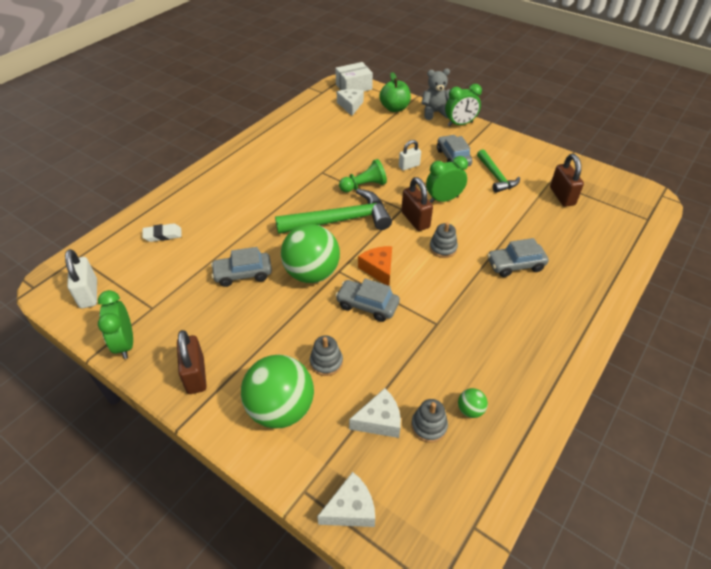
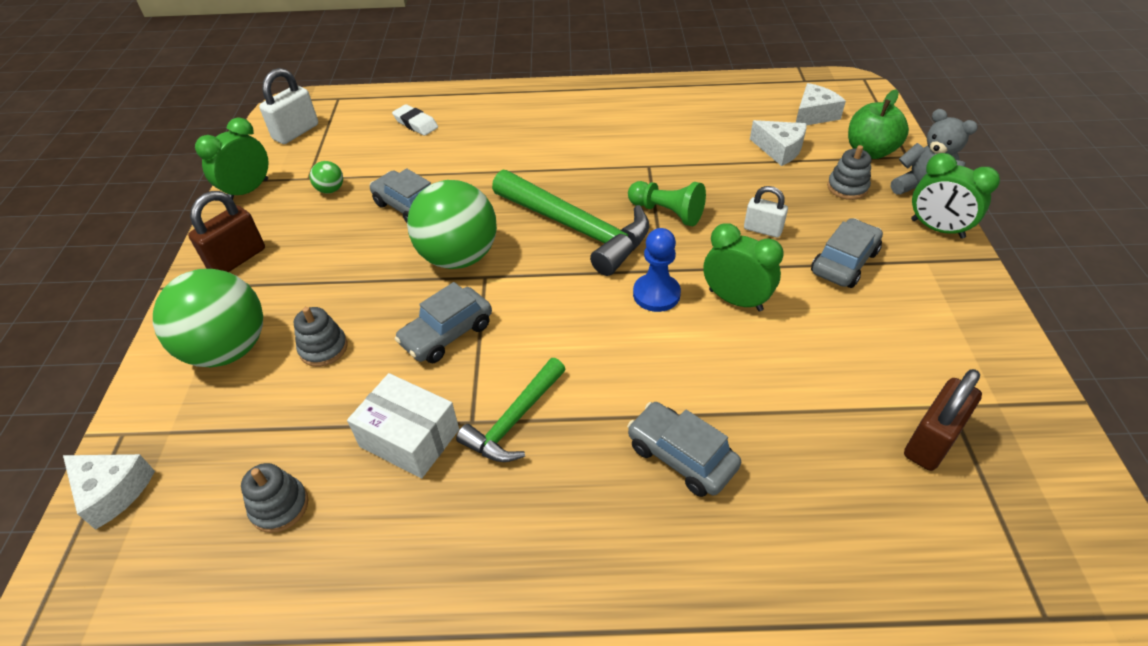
camera: 55 degrees right, 0 degrees up
white box [335,62,373,91] -> white box moved to [347,373,459,478]
grey car [335,278,400,322] -> grey car turned 120 degrees counterclockwise [395,282,492,363]
white cheese [349,388,401,438] -> white cheese moved to [750,120,807,166]
orange cheese [358,246,392,286] -> none
brown padlock [401,177,433,231] -> blue pawn [633,228,681,312]
grey stacking toy [429,222,458,258] -> grey stacking toy moved to [827,145,871,200]
green ball [458,388,488,418] -> green ball moved to [310,161,343,193]
green hammer [477,150,520,193] -> green hammer moved to [456,358,566,462]

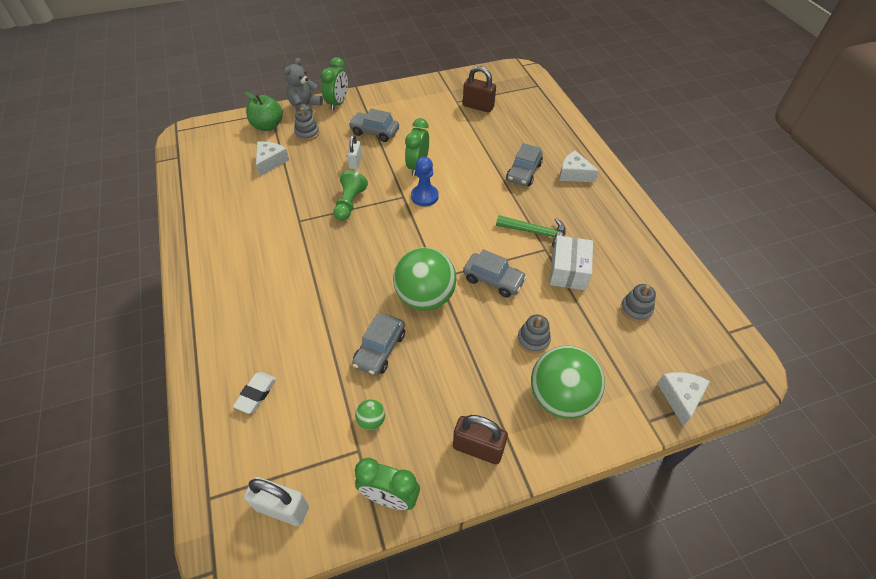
camera: 110 degrees left, 5 degrees up
green hammer [492,170,650,276] -> none
white cheese [796,83,846,125] -> white cheese moved to [559,151,599,182]

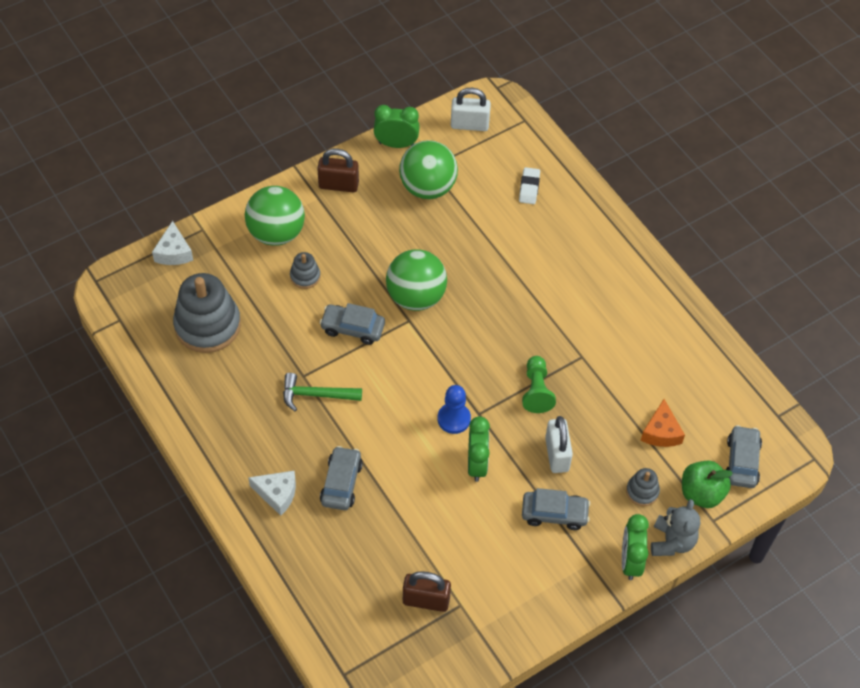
camera: 165 degrees right, 5 degrees up
white cheese [256,141,289,176] -> orange cheese [641,399,685,447]
white padlock [347,134,362,169] -> white padlock [545,416,573,473], size x1.51
grey car [352,313,405,376] -> grey car moved to [726,425,762,488]
green ball [355,400,385,430] -> green ball [399,140,458,199], size x2.42
white box [550,235,593,291] -> none
grey stacking toy [621,284,656,322] -> grey stacking toy [173,273,241,353], size x2.13

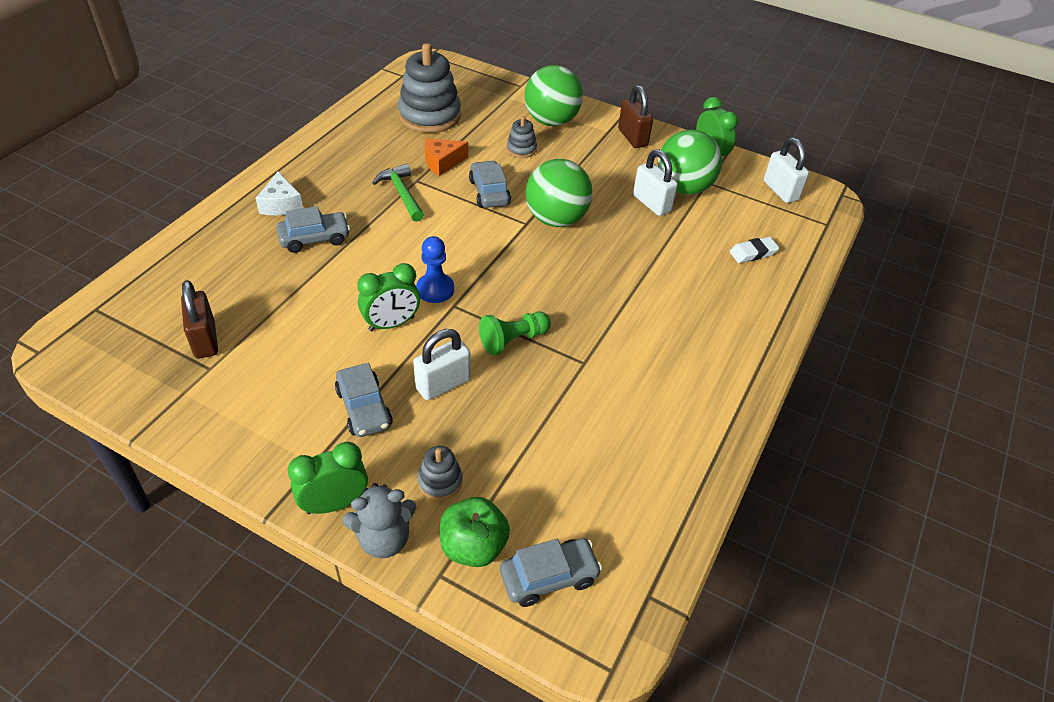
camera: 60 degrees right, 10 degrees down
white cheese [152,221,193,265] -> none
orange cheese [641,399,685,447] -> orange cheese moved to [425,138,468,176]
none -> white padlock [633,149,678,216]

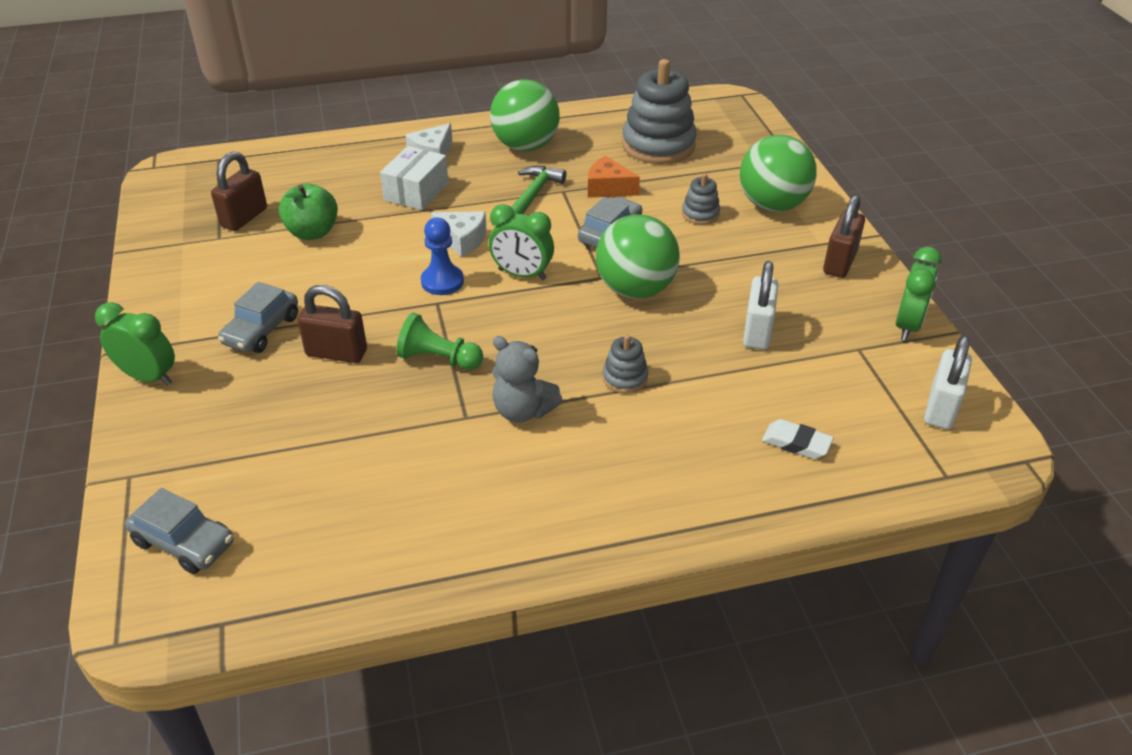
camera: 50 degrees right, 5 degrees down
grey car [276,206,350,253] -> white box [380,146,448,210]
grey teddy bear [342,483,416,558] -> grey teddy bear moved to [492,336,563,423]
green clock [357,263,420,331] -> green clock moved to [489,204,554,280]
white padlock [413,329,471,400] -> brown padlock [298,285,367,363]
grey stacking toy [418,446,463,500] -> grey stacking toy moved to [602,335,648,394]
green apple [440,497,510,567] -> green apple moved to [279,183,338,240]
green ball [658,130,722,195] -> green ball moved to [490,79,560,151]
none -> white cheese [431,211,487,257]

